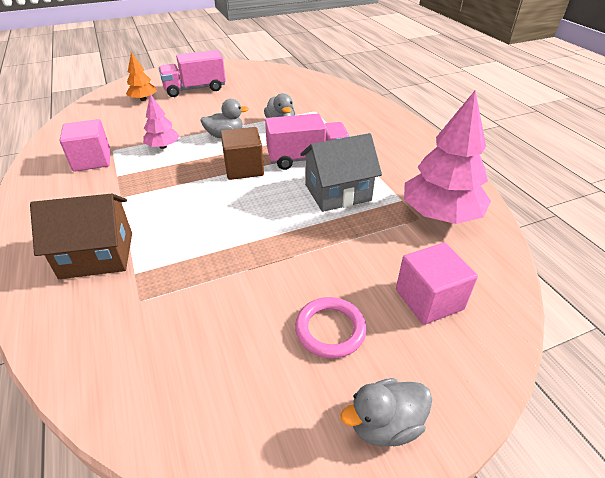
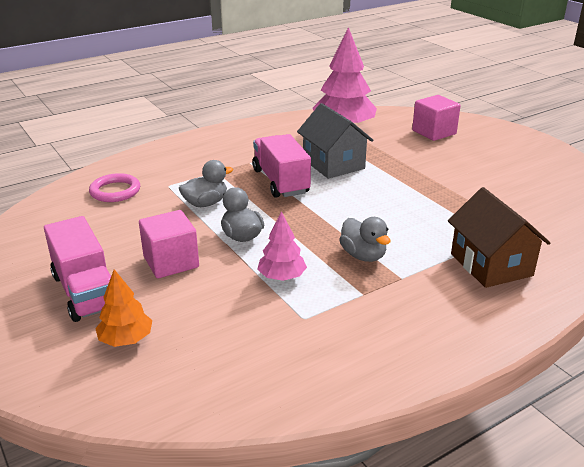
camera: 100 degrees left, 10 degrees down
pink cube [59,119,110,172] -> pink cube moved to [139,210,199,278]
brown cube [221,127,264,180] -> none
pink ring [295,297,367,359] -> pink ring moved to [89,173,140,202]
grey duck [340,378,432,446] -> grey duck moved to [339,217,391,262]

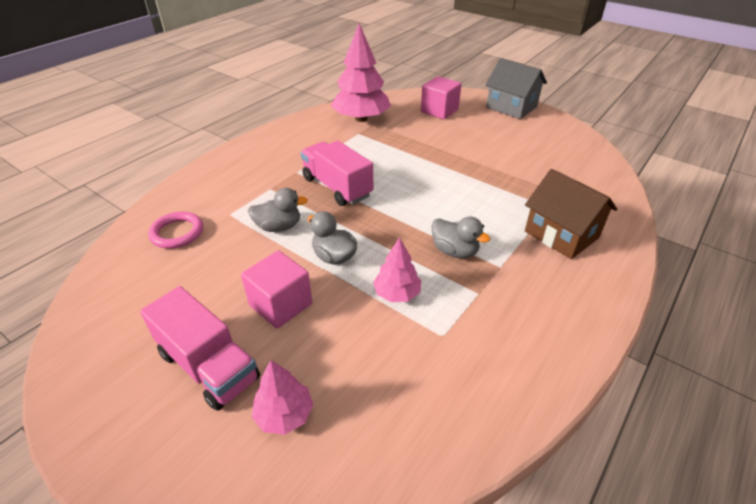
camera: 20 degrees left, 10 degrees up
orange tree [95,269,152,347] -> pink tree [251,360,314,435]
grey duck [179,160,233,207] -> grey duck turned 45 degrees clockwise [248,188,308,232]
grey house [297,103,373,179] -> grey house moved to [486,58,547,119]

